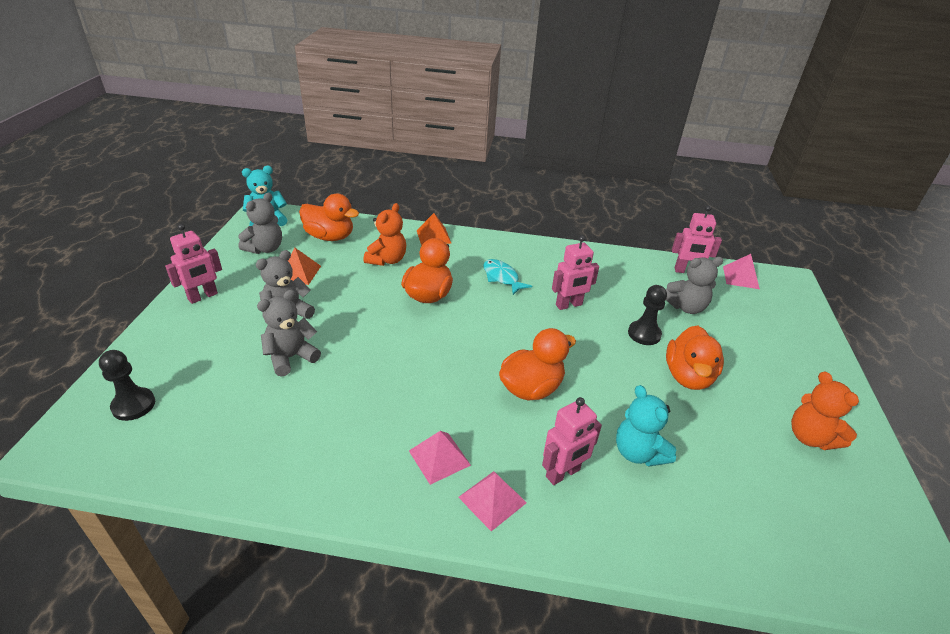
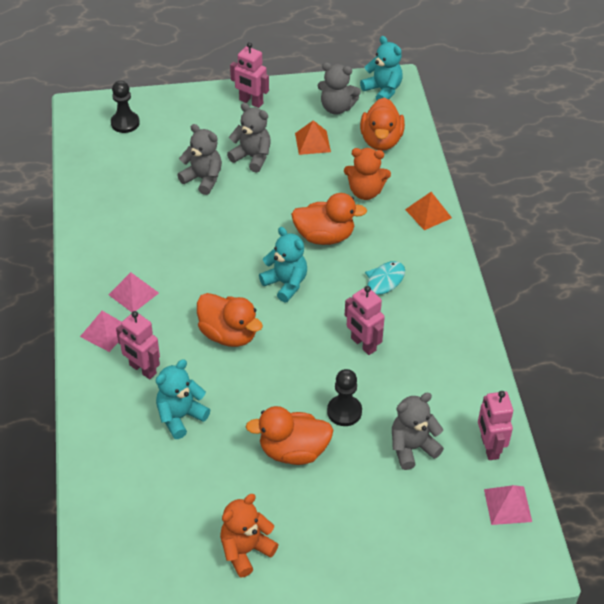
camera: 75 degrees right, 10 degrees up
grey teddy bear [665,257,723,314] -> grey teddy bear turned 90 degrees clockwise [392,393,444,470]
none -> turquoise teddy bear [259,227,307,303]

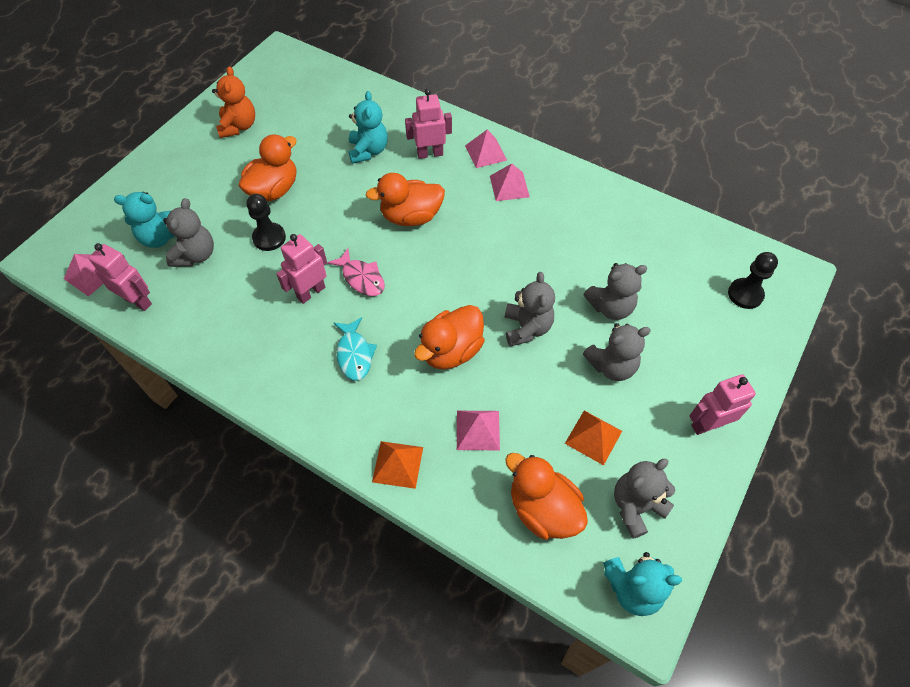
camera: 130 degrees right, 10 degrees up
turquoise teddy bear [259,227,307,303] -> turquoise teddy bear moved to [114,192,175,248]
orange teddy bear [344,148,391,200] -> pink pyramid [457,411,500,450]
pink robot [345,286,385,355] -> pink robot turned 45 degrees counterclockwise [276,234,327,304]
none -> pink fish [327,248,385,296]
none -> grey teddy bear [505,272,555,346]

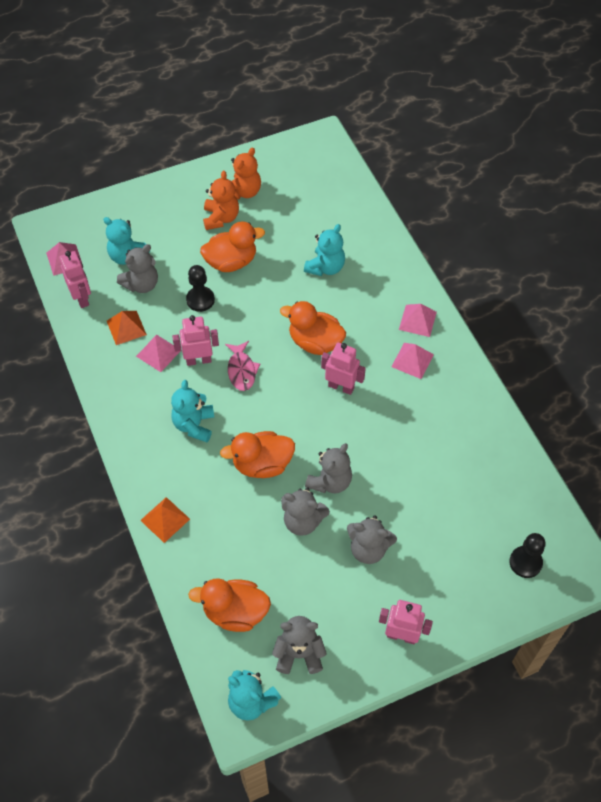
camera: 35 degrees right, 0 degrees up
turquoise fish [334,317,377,381] -> turquoise teddy bear [171,380,214,442]
pink robot [405,89,452,159] -> pink robot moved to [321,343,366,395]
pink pyramid [457,411,500,450] -> pink pyramid moved to [136,335,180,372]
orange duck [505,453,588,540] -> orange duck turned 75 degrees counterclockwise [188,578,271,632]
orange pyramid [565,411,622,465] -> orange pyramid moved to [107,311,147,345]
grey teddy bear [583,263,648,320] -> grey teddy bear moved to [281,487,330,536]
none -> orange teddy bear [203,171,239,230]

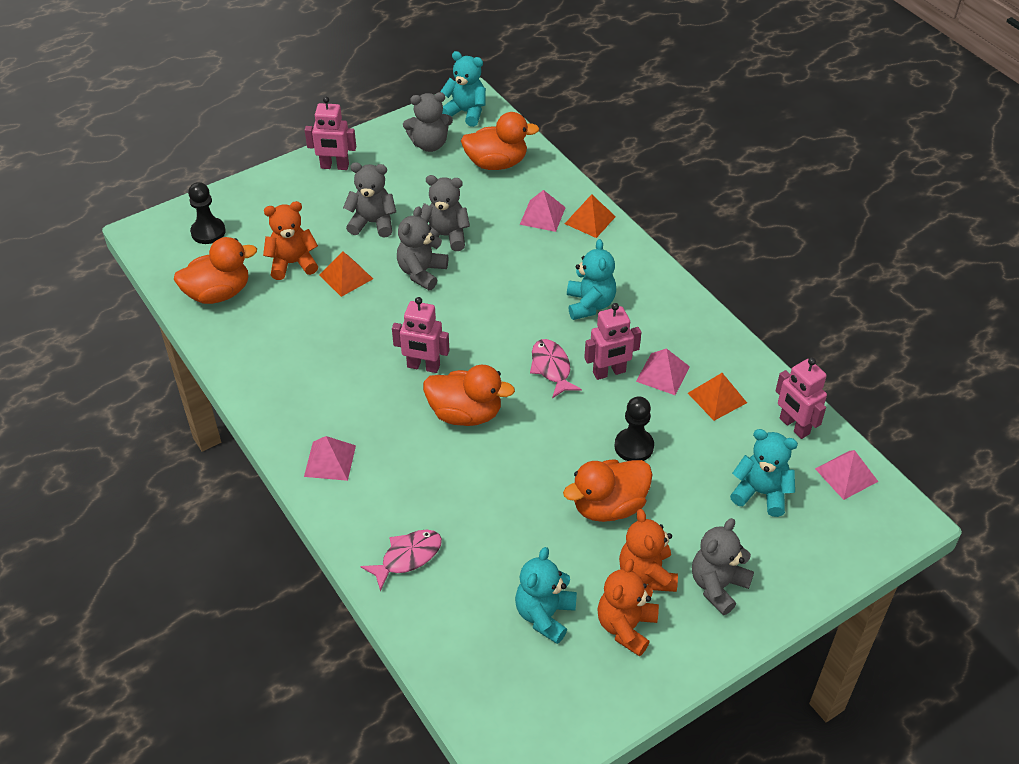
camera: 170 degrees right, 10 degrees down
grey teddy bear [117,244,158,293] -> grey teddy bear moved to [692,518,754,615]
orange duck [220,431,295,478] -> orange duck moved to [174,237,257,304]
turquoise teddy bear [304,224,345,276] -> turquoise teddy bear moved to [515,547,577,644]
pink pyramid [391,343,434,379] -> pink pyramid moved to [520,190,566,232]
none -> orange teddy bear [263,201,318,280]
none -> orange pyramid [319,251,373,297]
none -> pink fish [361,530,442,591]

